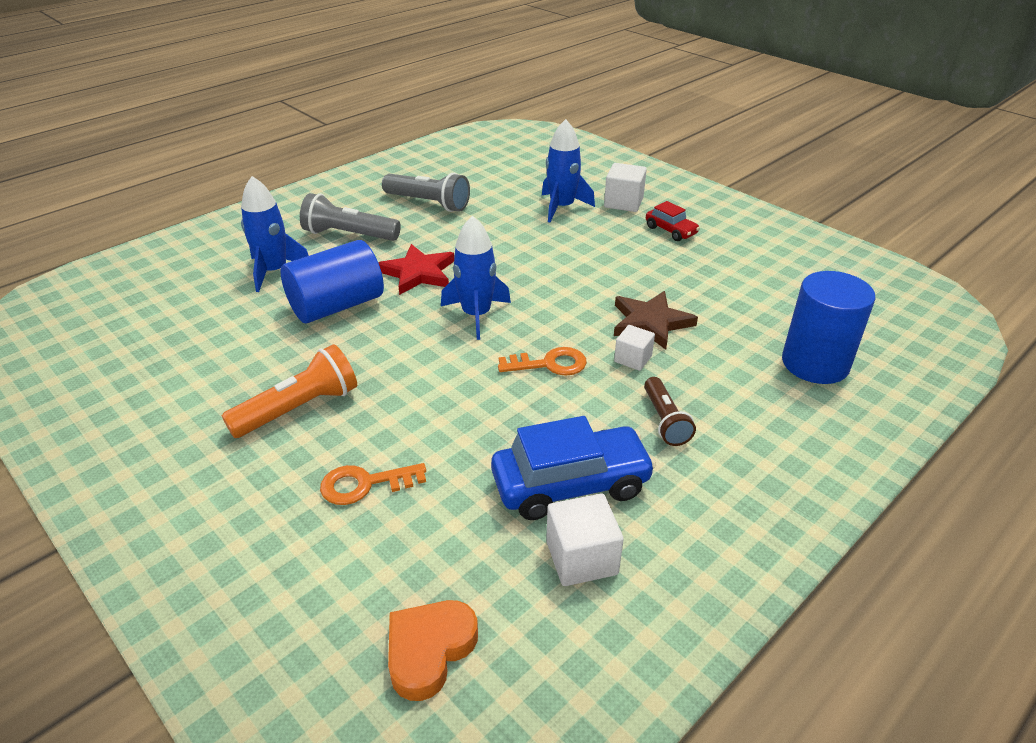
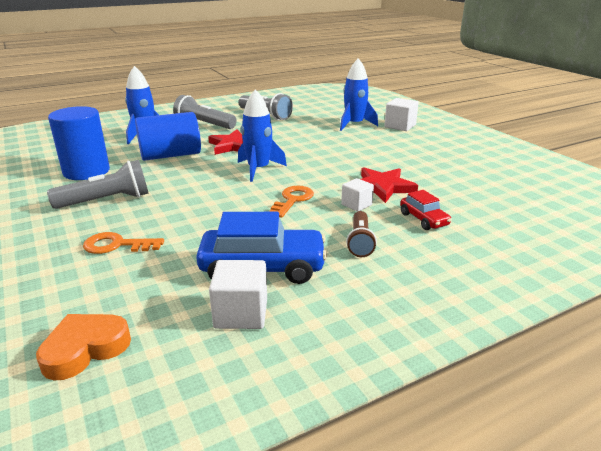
camera: 15 degrees right, 10 degrees down
orange flashlight [222,344,357,438] -> grey flashlight [47,160,149,209]
orange key [498,347,587,376] -> orange key turned 75 degrees counterclockwise [269,186,314,218]
brown star [614,291,698,350] -> red star [361,167,418,203]
red car [646,201,700,241] -> red car moved to [400,190,452,230]
blue cylinder [782,271,876,384] -> blue cylinder moved to [48,106,110,180]

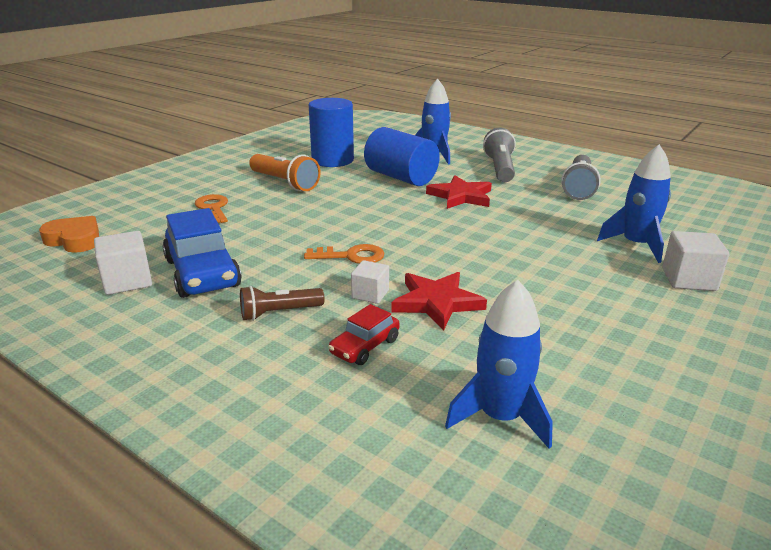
camera: 65 degrees right, 0 degrees up
grey flashlight [47,160,149,209] -> orange flashlight [249,154,321,191]
blue rocket [238,89,287,182] -> blue rocket moved to [445,280,553,449]

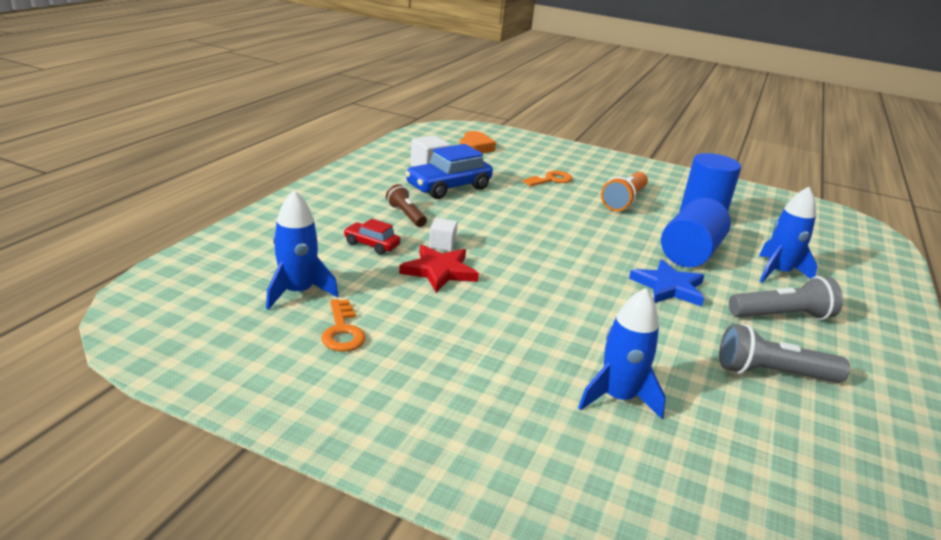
camera: 75 degrees right, 0 degrees up
orange key [304,244,384,264] -> orange key moved to [321,299,366,351]
red star [426,175,492,209] -> blue star [629,259,705,306]
white cube [662,231,730,291] -> none

